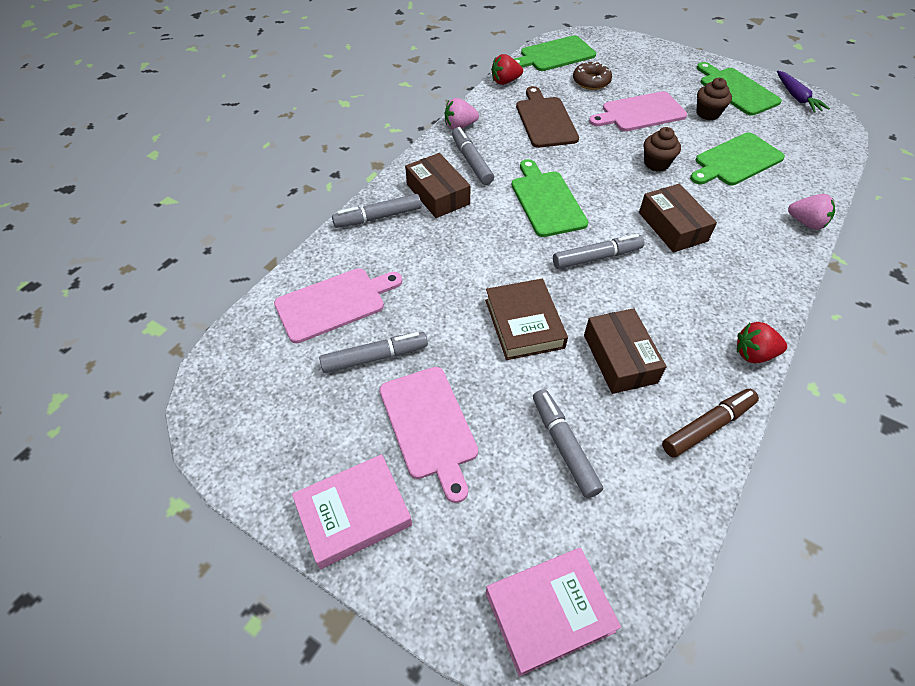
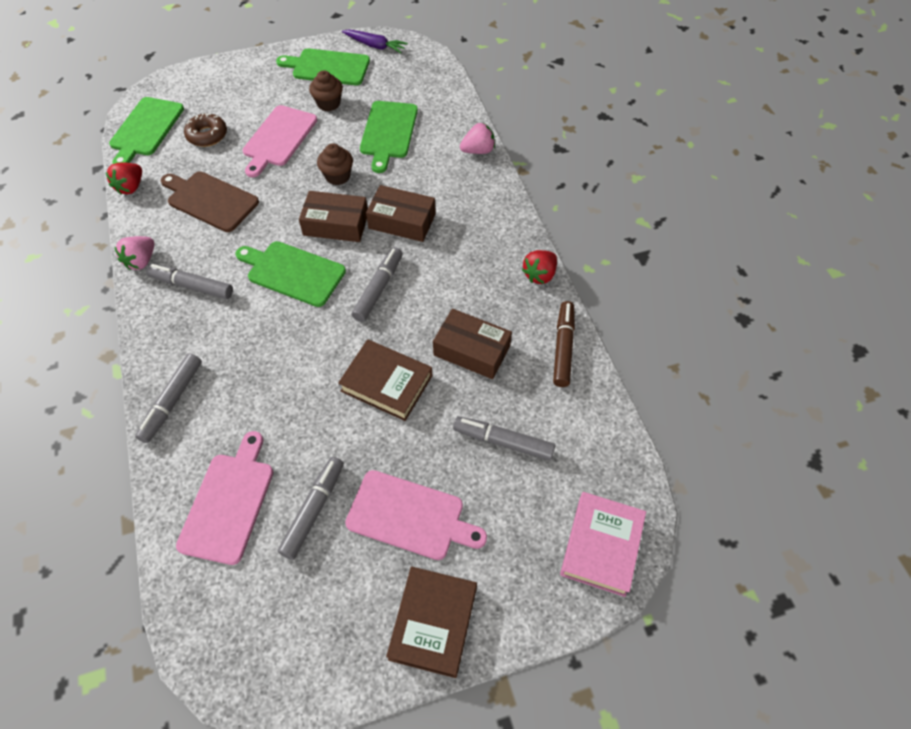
camera: 50 degrees left, 5 degrees up
pink book [292,454,412,569] -> brown book [386,566,477,678]
brown box [405,153,471,218] -> brown box moved to [299,191,368,242]

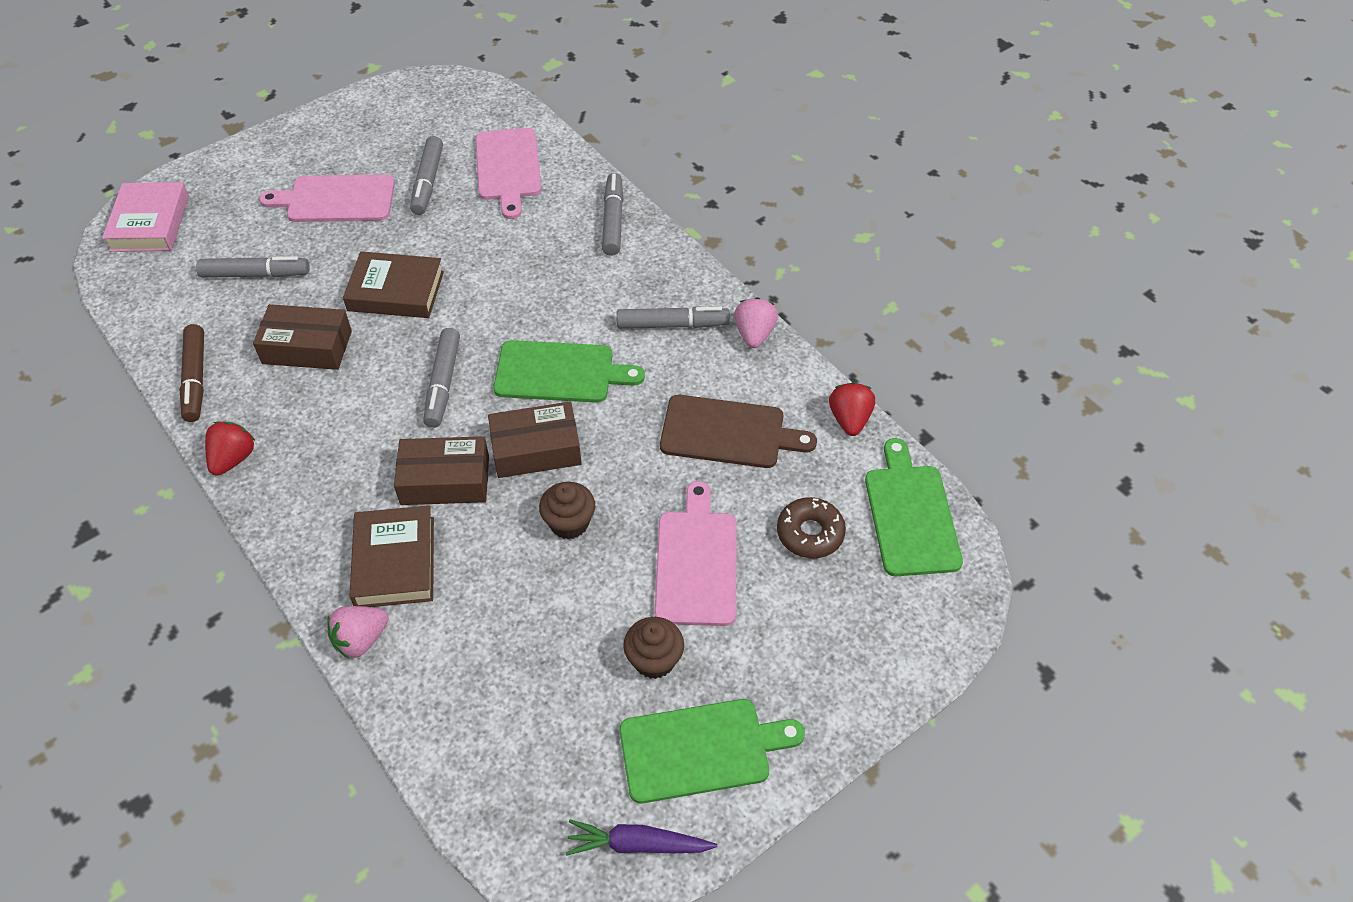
camera: 160 degrees right, 5 degrees down
green cutting board [360,101,418,173] -> none
brown book [386,566,477,678] -> brown book moved to [349,505,434,607]

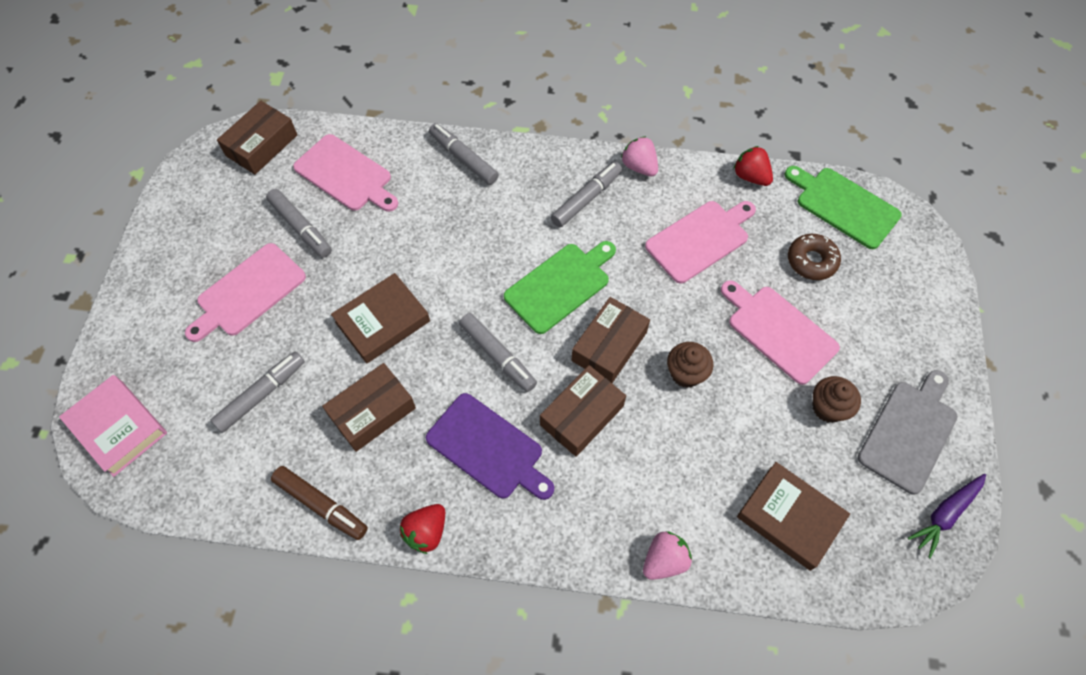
camera: 45 degrees left, 10 degrees up
red strawberry [205,421,255,476] -> red strawberry turned 120 degrees counterclockwise [400,504,445,554]
pink strawberry [327,606,389,659] -> pink strawberry turned 135 degrees counterclockwise [643,531,692,580]
brown book [349,505,434,607] -> brown book moved to [737,462,850,571]
green cutting board [619,699,805,803] -> grey cutting board [858,370,958,495]
brown cutting board [660,395,817,468] -> pink cutting board [645,201,756,283]
none -> brown box [217,101,297,175]
none -> purple cutting board [426,393,554,500]

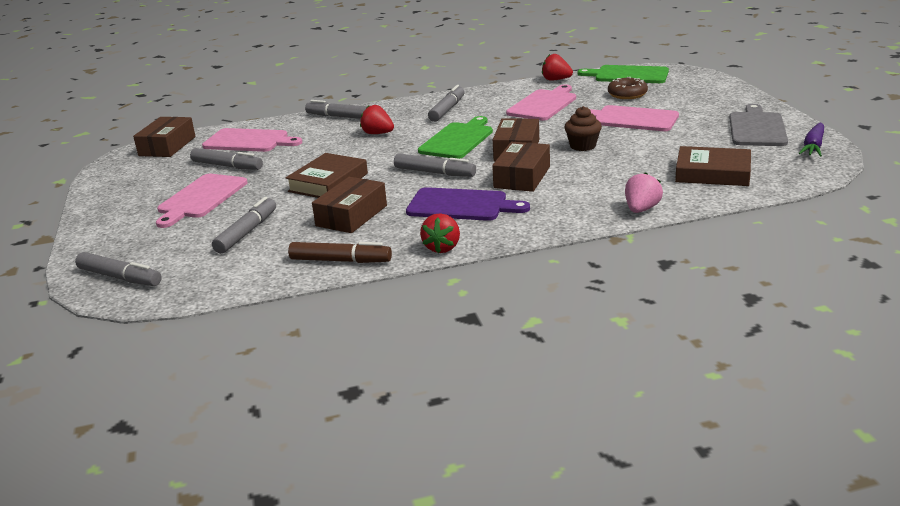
camera: 20 degrees left, 35 degrees down
pink book [59,375,167,477] -> grey marker [75,252,162,286]
pink strawberry [621,136,658,176] -> none
brown cupcake [812,376,861,423] -> none
none -> red strawberry [360,105,394,134]

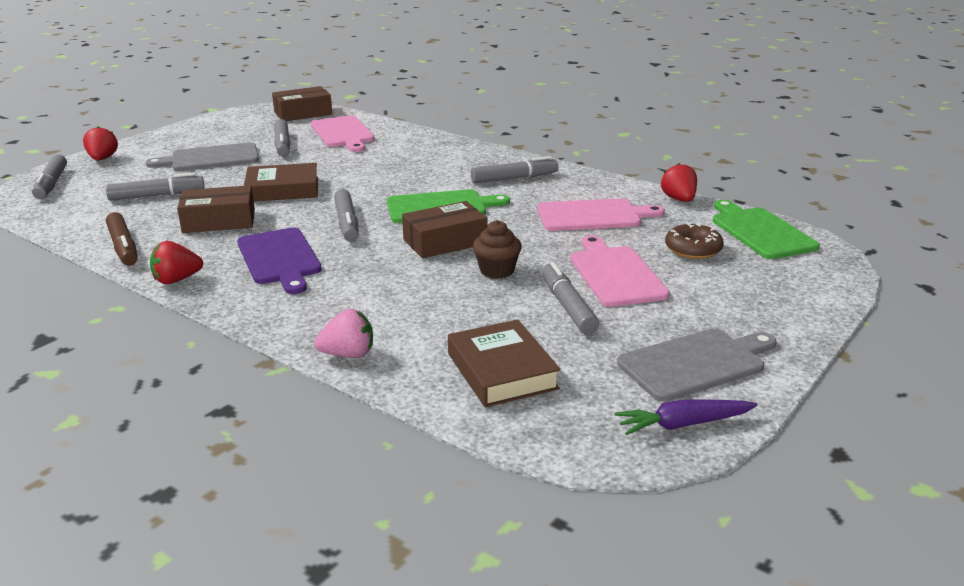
camera: 50 degrees right, 0 degrees up
pink cutting board [156,174,248,228] -> grey cutting board [146,142,259,171]
grey marker [305,100,367,119] -> grey marker moved to [542,262,599,334]
red strawberry [360,105,394,134] -> red strawberry moved to [83,126,118,160]
brown box [492,142,550,192] -> none

